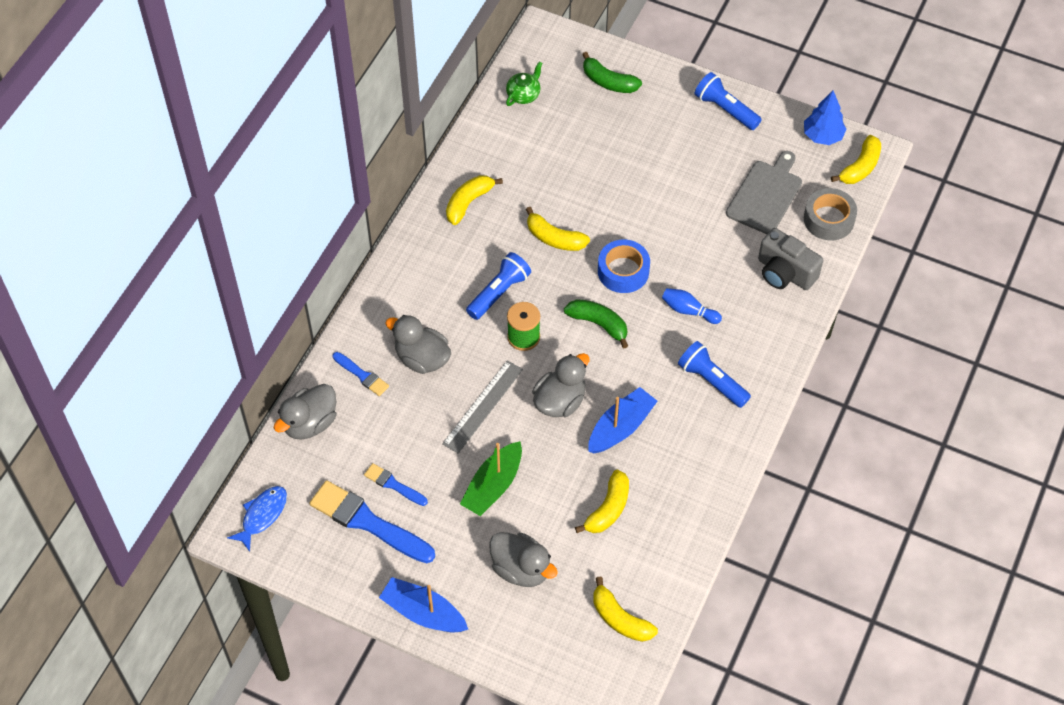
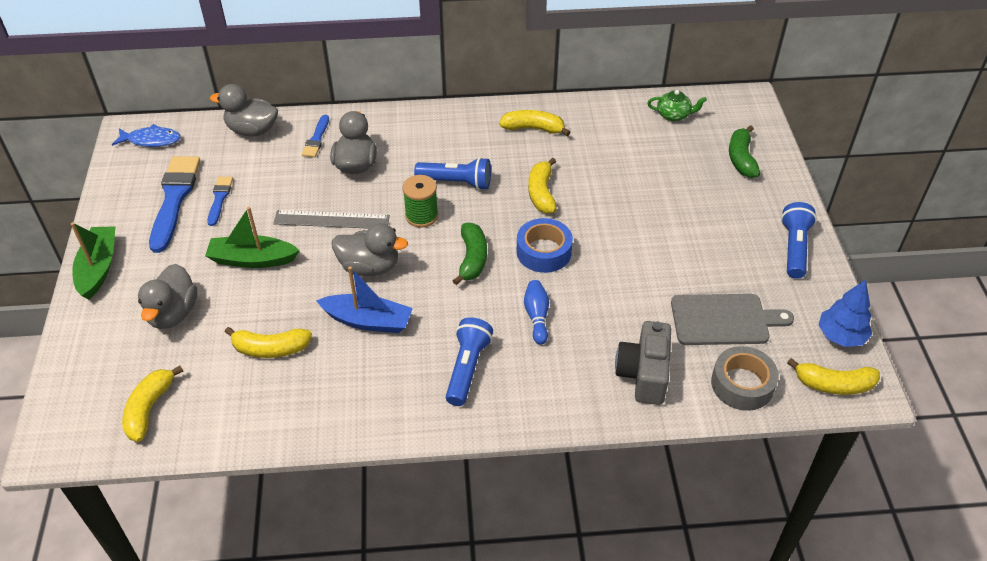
camera: 60 degrees right, 10 degrees down
blue boat [379,577,468,632] -> green boat [71,222,116,300]

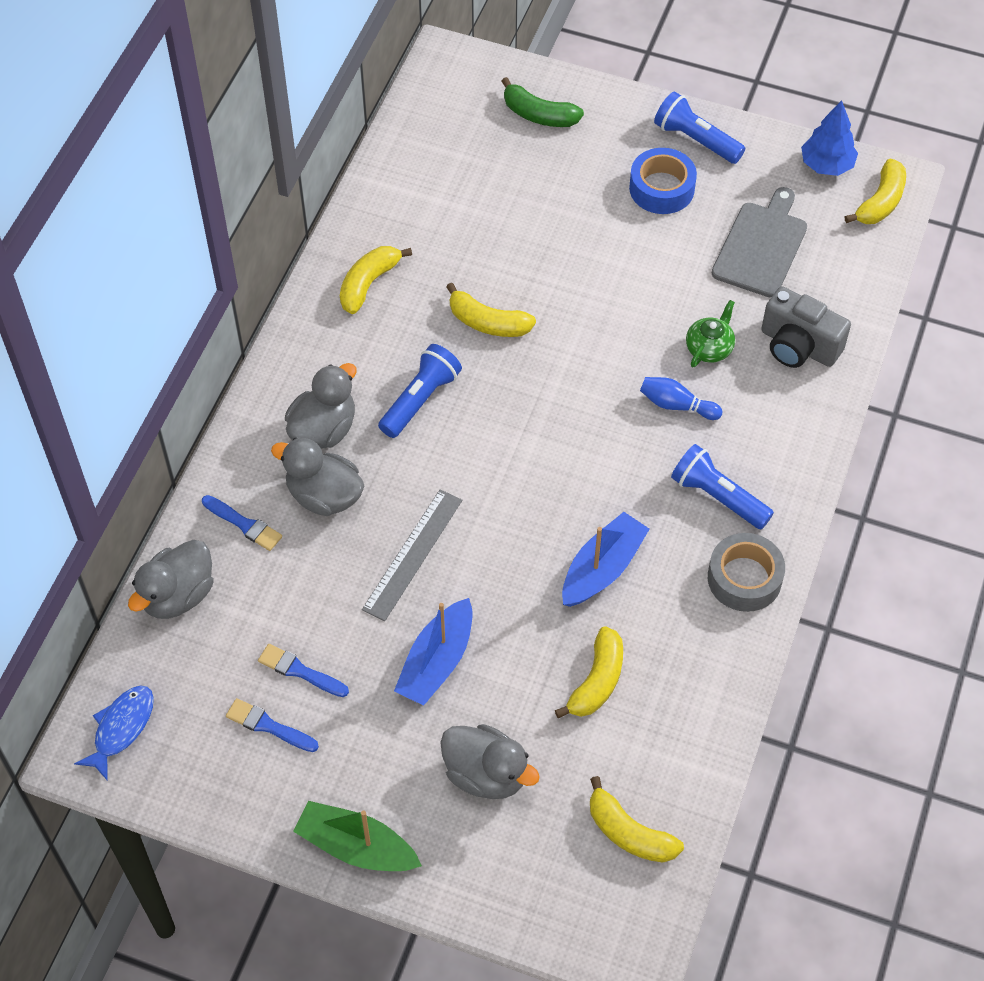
camera: 65 degrees left, 10 degrees up
blue brush [149,156,200,253] -> blue brush [226,698,319,752], size x0.52
green boat [205,207,300,268] -> blue boat [394,598,473,706]
grey duck [332,223,408,276] -> grey duck moved to [285,363,356,449]
green spool [402,175,438,228] -> none
green banana [452,223,487,285] -> none
blue tape [516,218,573,273] -> blue tape moved to [629,148,697,214]
green teapot [647,90,707,121] -> green teapot moved to [686,300,735,367]
grey tape [711,346,779,411] -> grey tape moved to [708,533,785,612]

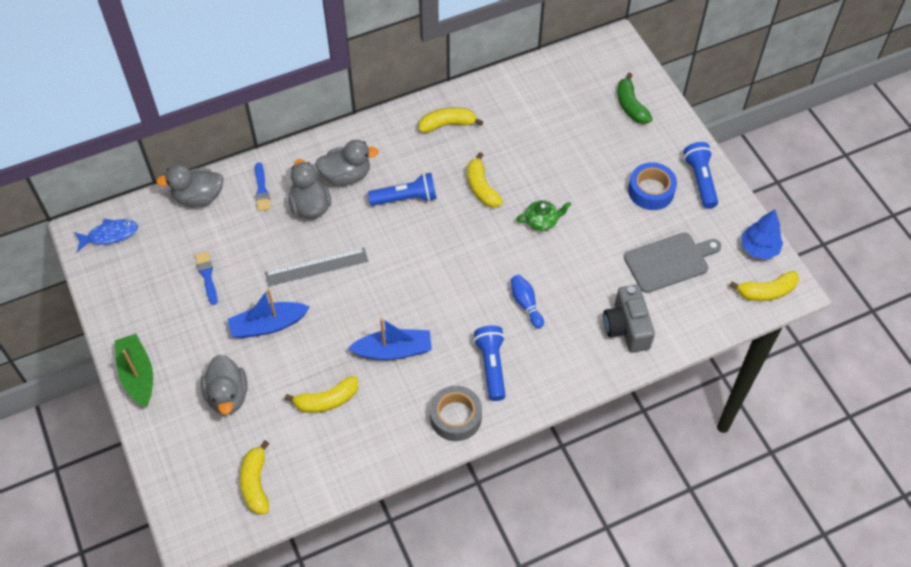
camera: 45 degrees right, 0 degrees up
blue brush [226,698,319,752] -> none
green teapot [686,300,735,367] -> green teapot moved to [516,200,571,231]

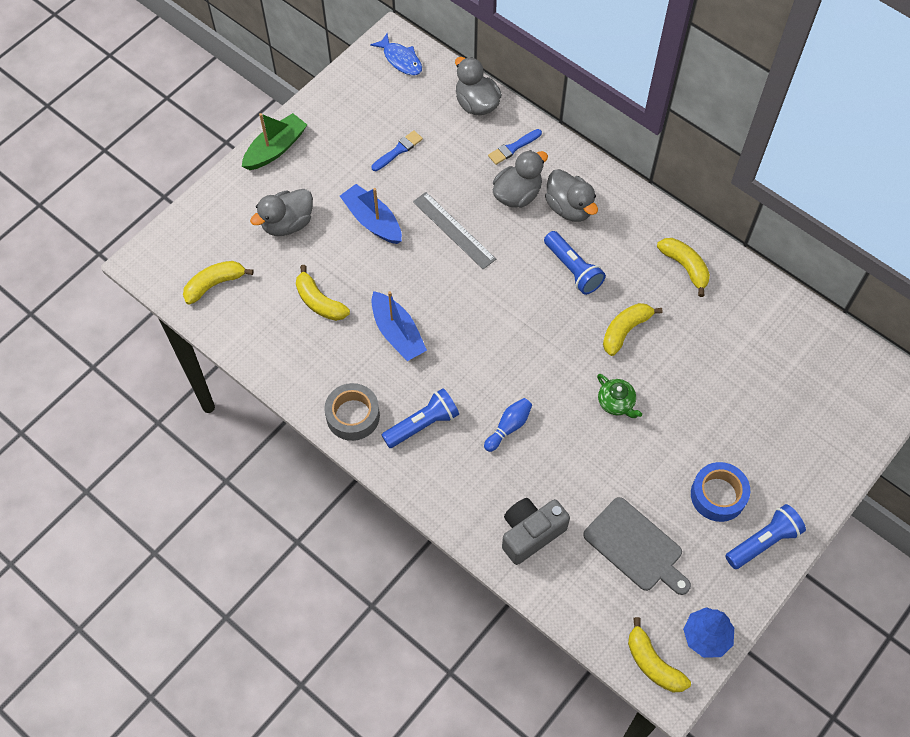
camera: 65 degrees right, 5 degrees up
green banana [617,73,653,124] -> none

